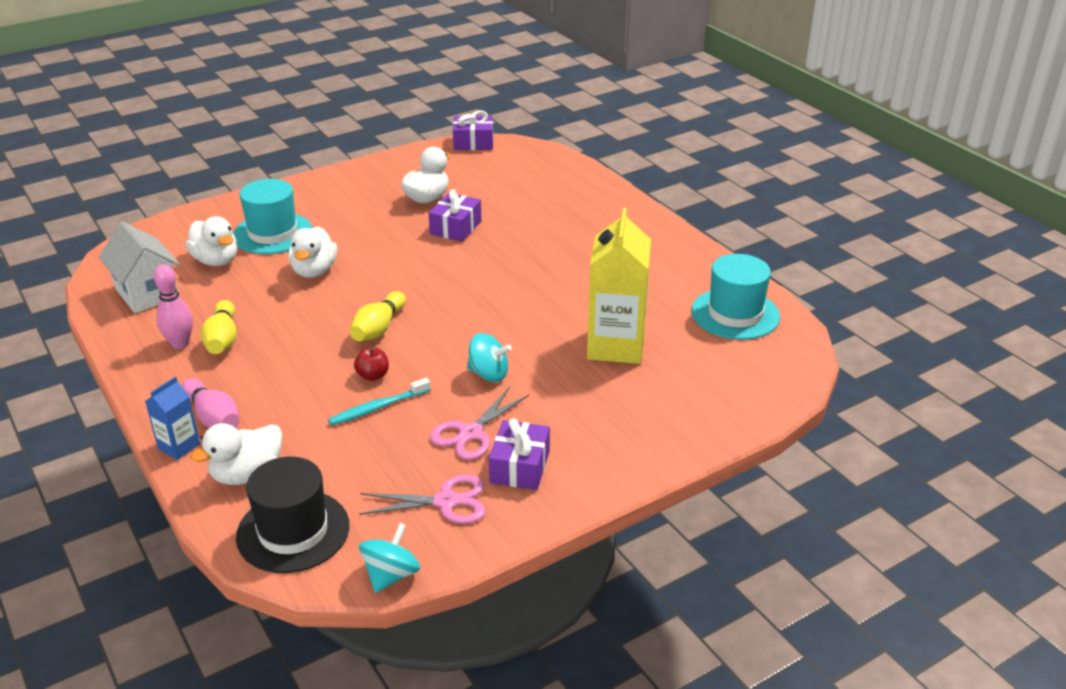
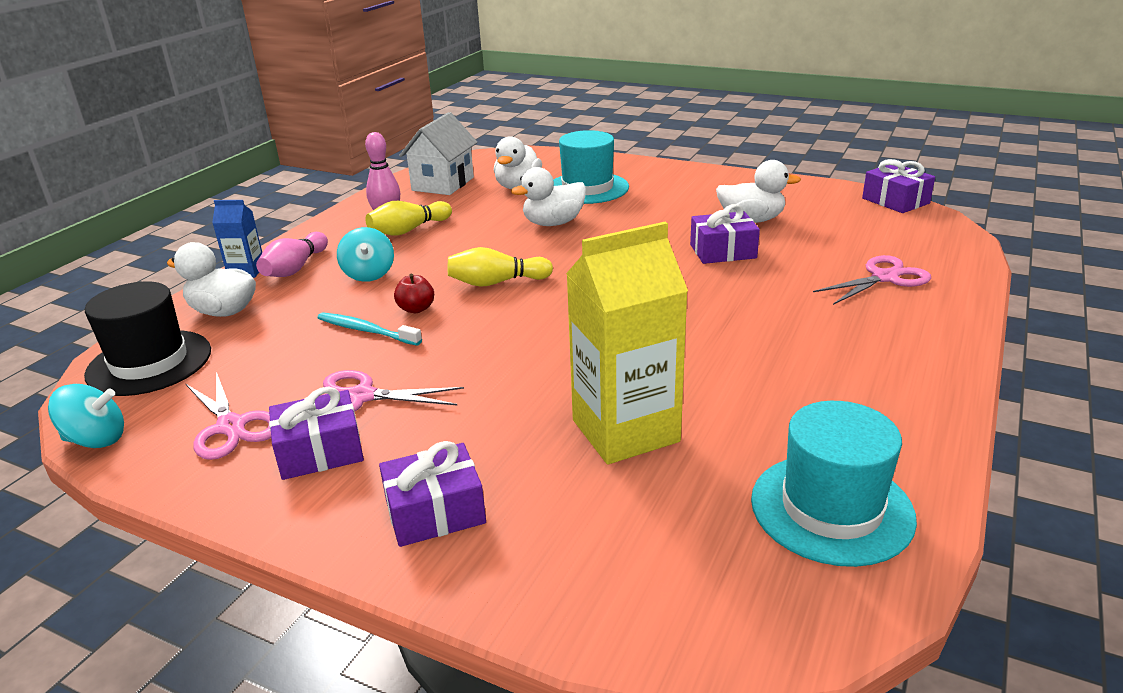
camera: 60 degrees right, 5 degrees down
turquoise spinning top [467,333,512,382] -> turquoise spinning top moved to [337,227,394,282]
none -> purple gift [379,441,486,547]
none -> pink scissors [813,255,931,305]

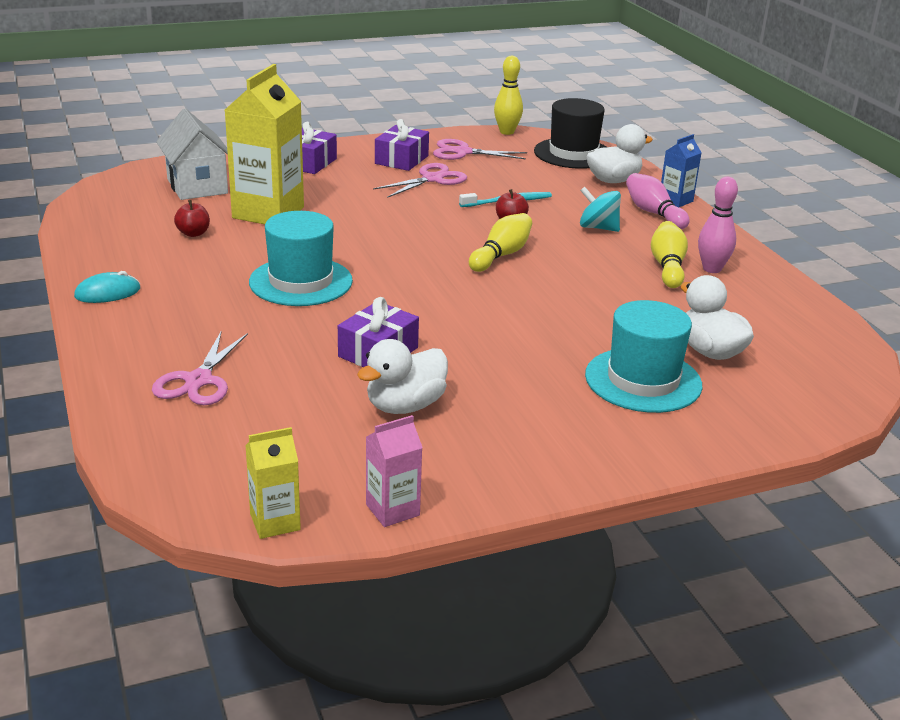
camera: 130 degrees right, 0 degrees up
turquoise spinning top [48,384,124,448] -> yellow bowling pin [494,56,523,135]
white house [399,112,477,195] -> white house moved to [156,109,228,200]
white duck [511,167,586,226] -> none
turquoise hat [751,401,917,567] -> turquoise hat moved to [249,211,353,306]
purple gift [862,159,935,213] -> yellow carton [245,427,301,539]
none -> turquoise mouse [74,271,140,303]
none -> red apple [174,200,210,237]
none -> pink carton [366,415,423,527]

